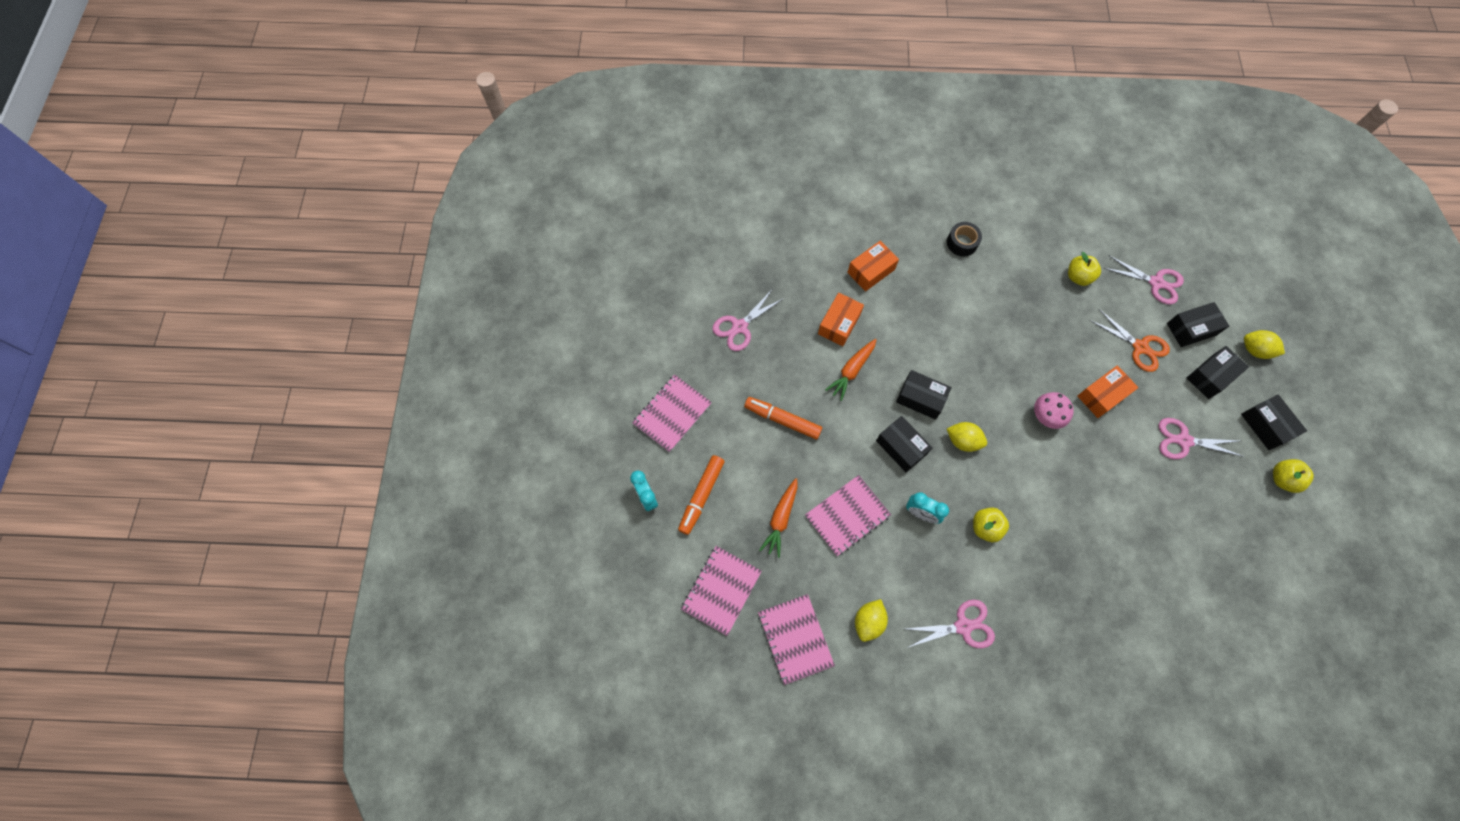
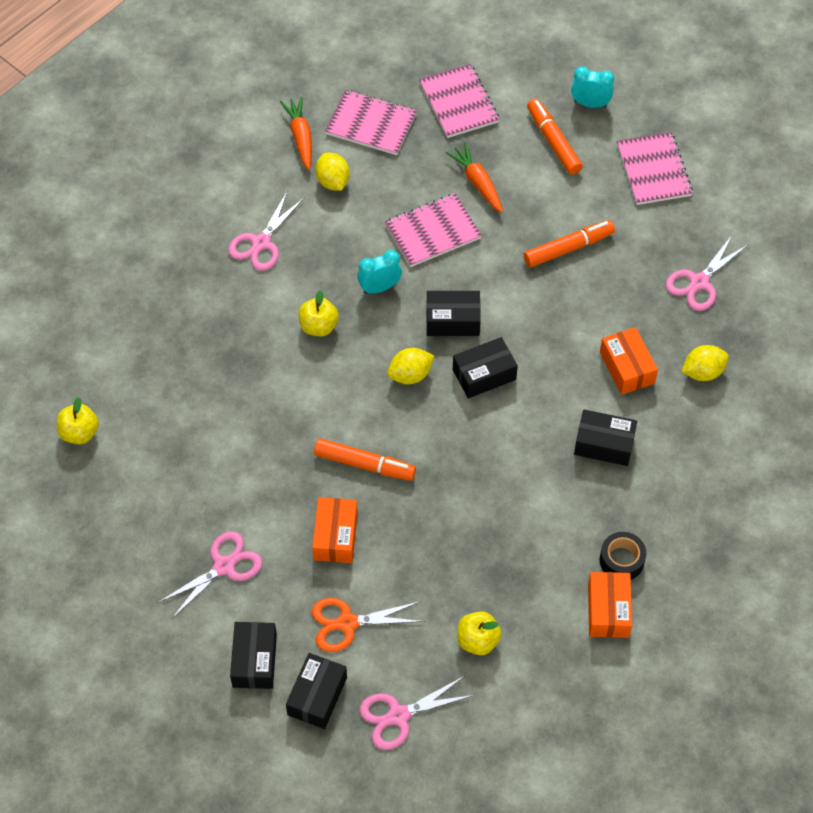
camera: 130 degrees right, 10 degrees down
pink scissors [712,290,784,351] -> pink scissors turned 135 degrees counterclockwise [666,235,749,311]
pink notebook [805,475,891,556] -> pink notebook turned 60 degrees clockwise [385,193,482,267]
orange carrot [825,339,877,401] -> orange carrot moved to [280,97,312,170]
orange box [847,241,899,291] -> orange box moved to [588,572,632,638]
pink mushroom [1034,392,1074,429] -> orange marker [314,438,416,481]
black box [1241,394,1307,450] -> black box moved to [574,409,637,466]
yellow lemon [1244,330,1285,359] -> yellow lemon moved to [681,345,729,381]
yellow apple [1273,459,1314,493] -> yellow apple moved to [57,397,99,444]

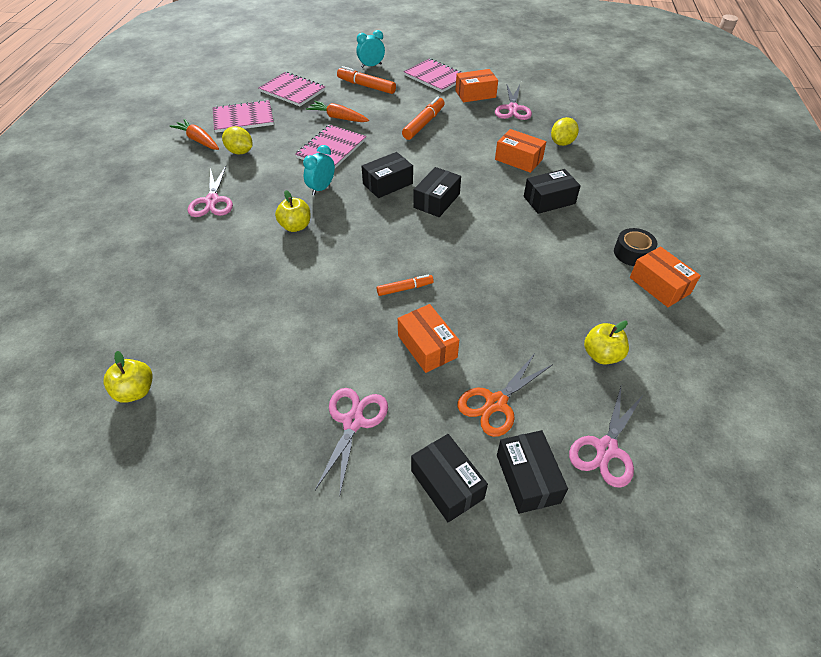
camera: 35 degrees left, 10 degrees down
orange marker [314,438,416,481] -> orange marker [377,274,434,296], size x0.61
yellow lemon [388,348,434,384] -> none
none -> orange box [455,69,498,102]

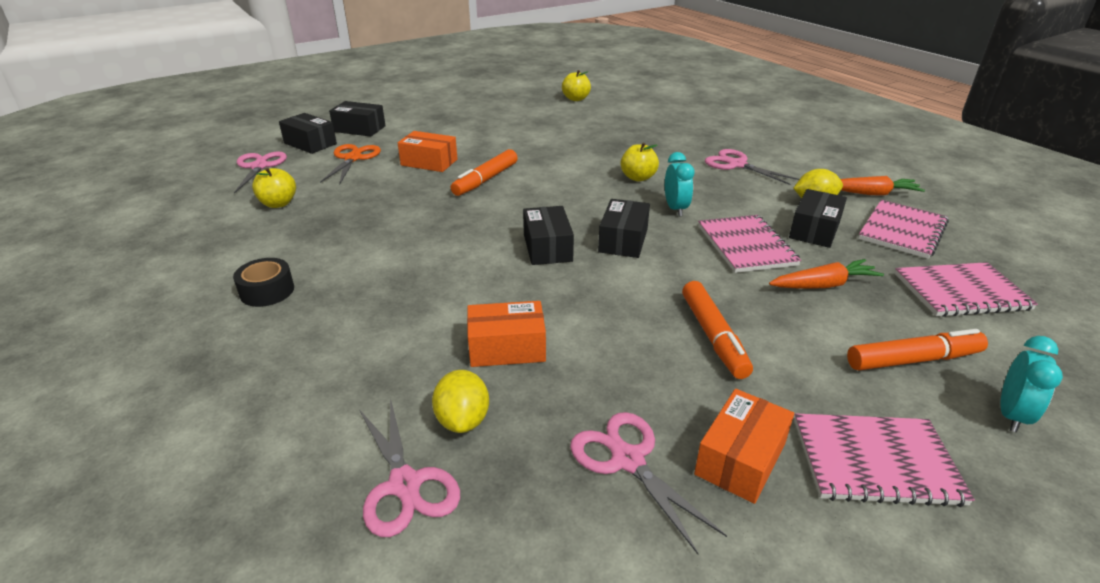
camera: 140 degrees right, 15 degrees down
pink scissors [315,388,388,497] -> pink scissors moved to [359,397,460,537]
orange marker [377,274,434,296] -> orange marker [451,149,518,196], size x1.63
black box [524,169,581,214] -> black box moved to [789,189,847,248]
orange box [630,247,701,307] -> none

